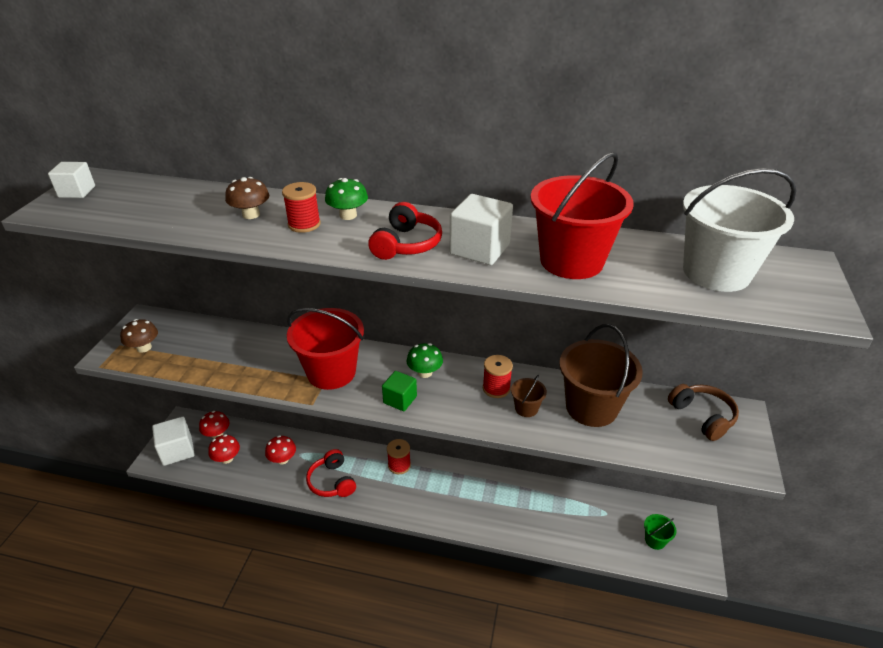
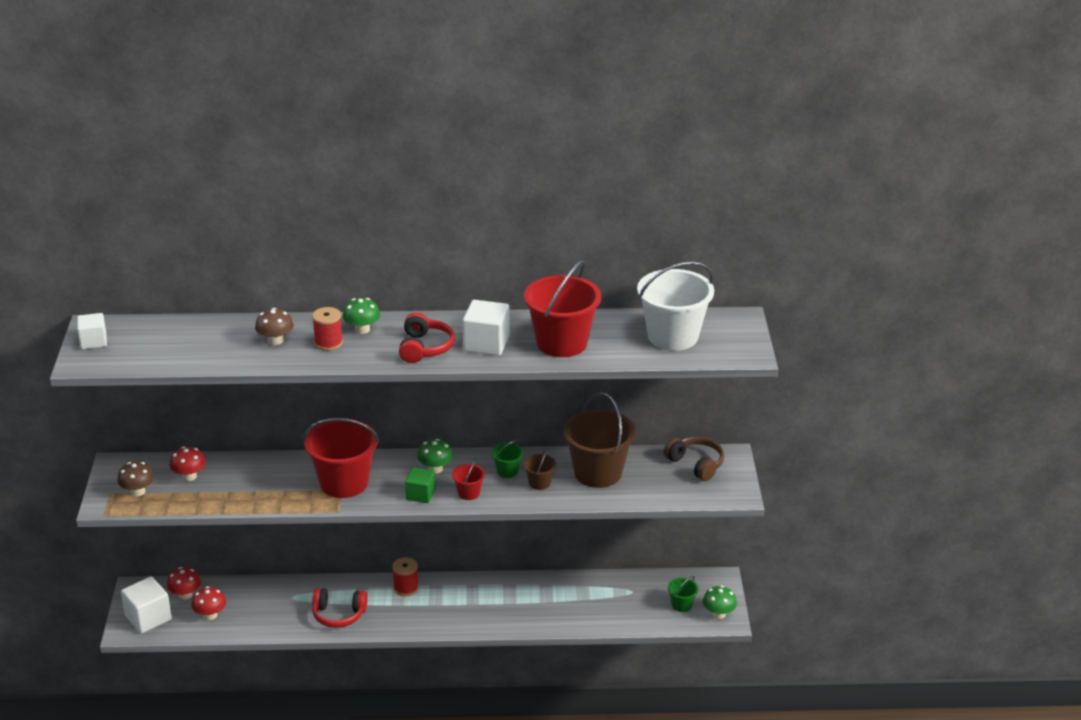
camera: 15 degrees left, 5 degrees down
red mushroom [265,435,296,465] -> red mushroom moved to [170,446,206,481]
red headphones [306,449,356,497] -> red headphones turned 45 degrees counterclockwise [312,588,368,628]
red spool [483,355,513,398] -> green bucket [491,440,524,478]
none -> red bucket [452,459,485,500]
none -> green mushroom [703,585,737,619]

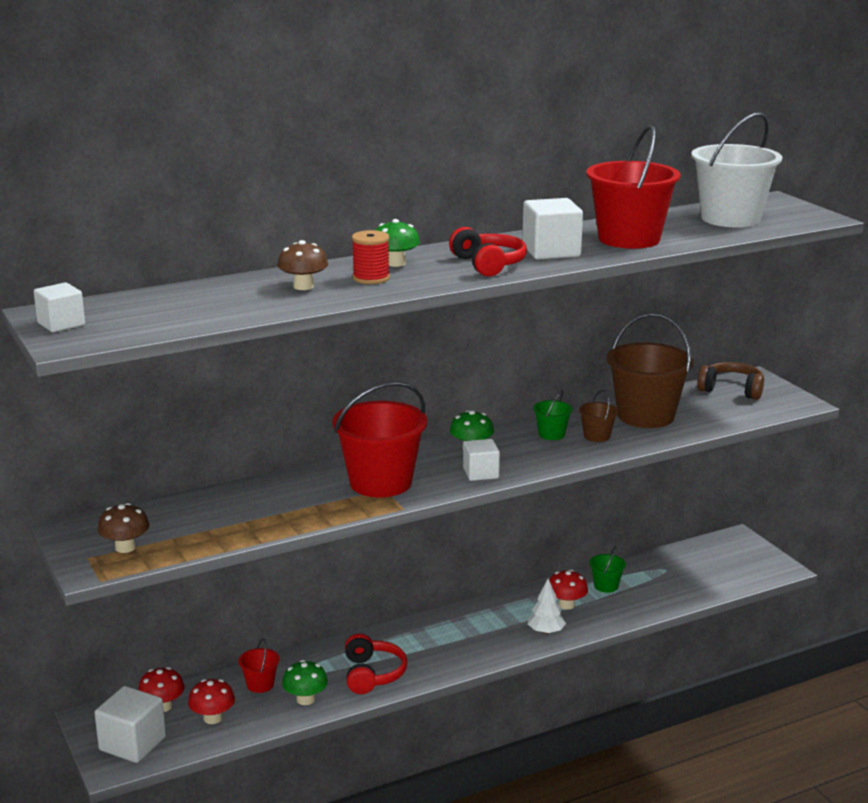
camera: 25 degrees left, 10 degrees down
red mushroom [170,446,206,481] -> red mushroom moved to [549,570,588,610]
red headphones [312,588,368,628] -> red headphones turned 75 degrees counterclockwise [345,634,407,694]
red spool [392,557,419,596] -> none
green cube [405,467,436,503] -> white cube [463,439,500,481]
red bucket [452,459,485,500] -> red bucket moved to [239,638,279,693]
green bucket [668,576,699,612] -> green bucket moved to [589,546,626,593]
green mushroom [703,585,737,619] -> green mushroom moved to [282,660,328,705]
none -> white tree [528,579,566,634]

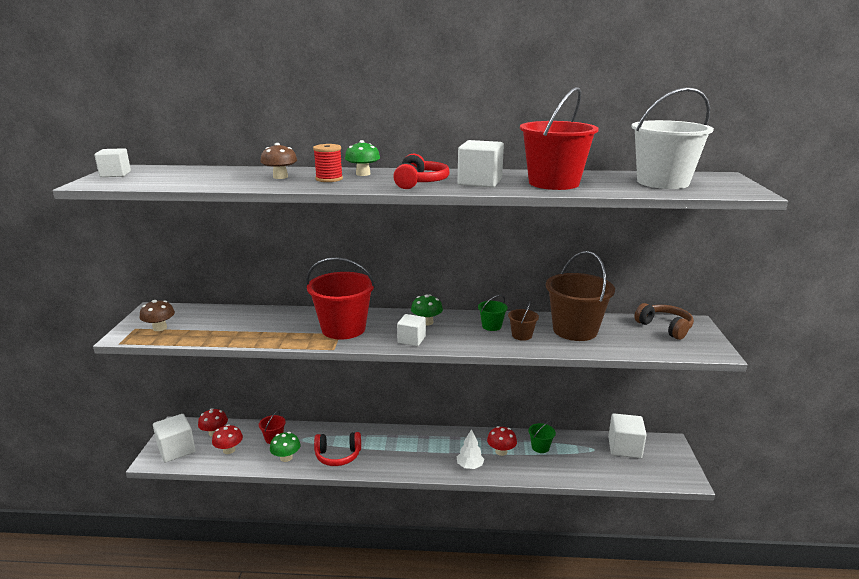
camera: 30 degrees right, 0 degrees up
red headphones [345,634,407,694] -> red headphones turned 60 degrees clockwise [314,432,361,466]
none -> white cube [608,413,647,458]

